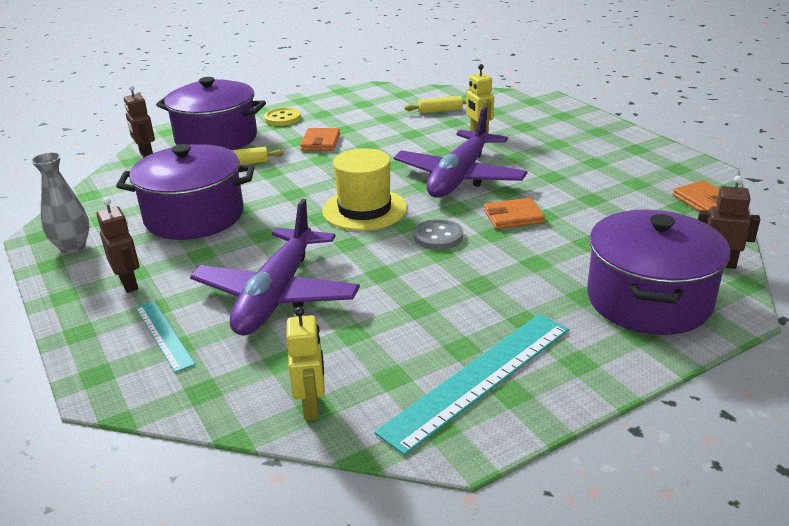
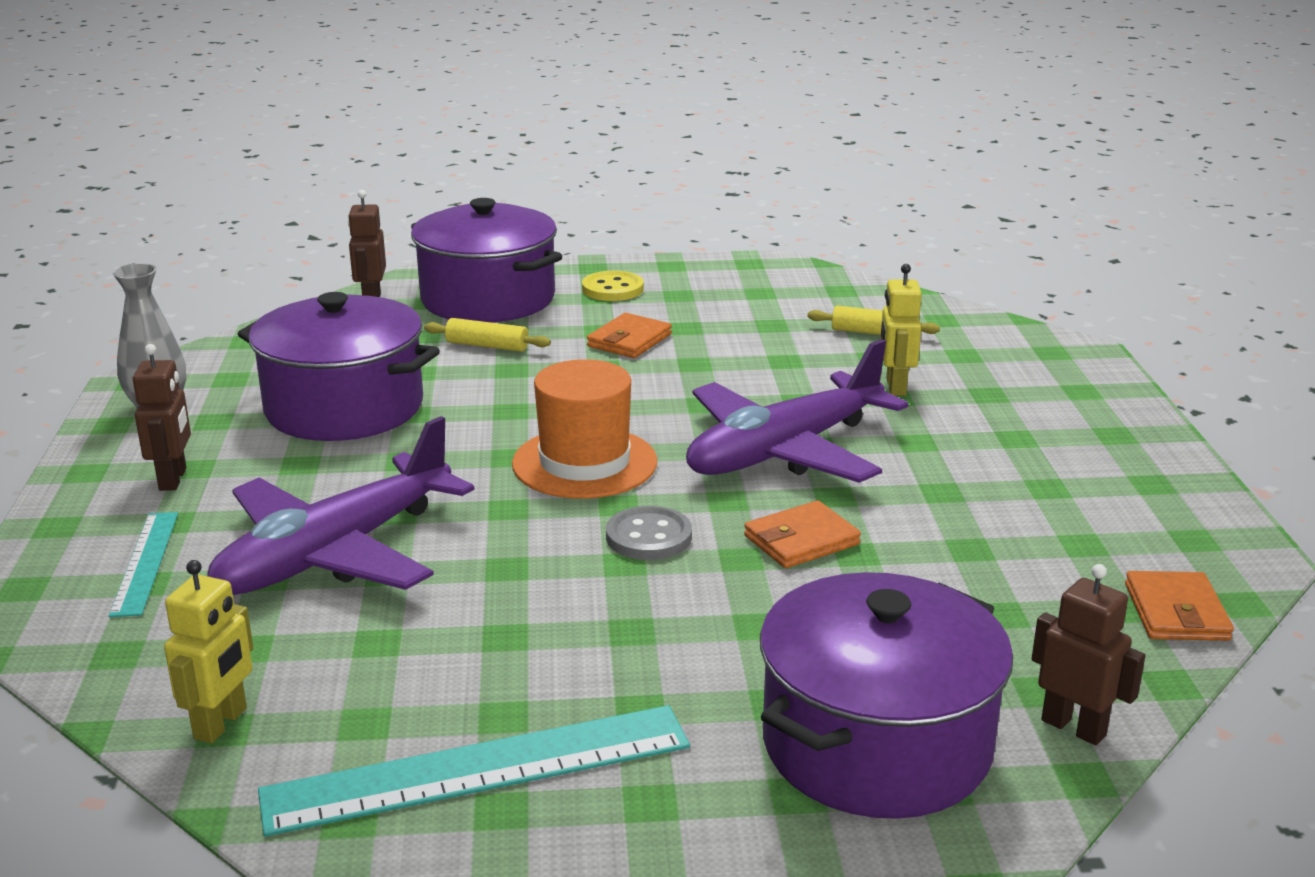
camera: 25 degrees right, 5 degrees down
yellow hat [322,148,407,231] -> orange hat [512,359,657,499]
orange wallet [484,198,545,229] -> orange wallet turned 45 degrees counterclockwise [744,500,861,568]

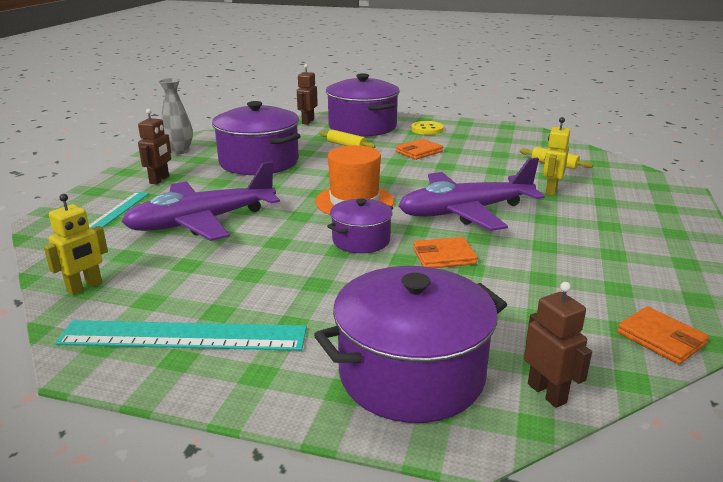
camera: 20 degrees right, 0 degrees up
grey button [606,506,692,560] -> purple pot [327,198,393,253]
orange wallet [1125,571,1234,641] -> orange wallet turned 60 degrees counterclockwise [617,306,709,364]

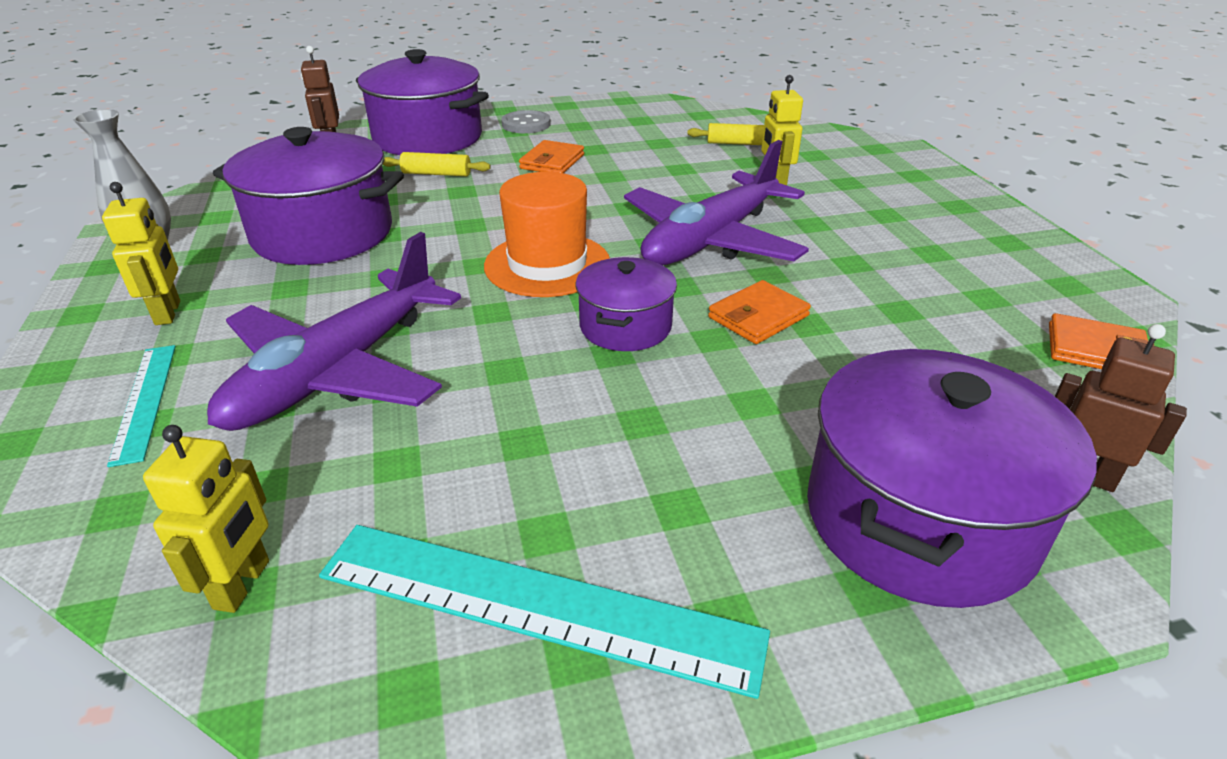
camera: 30 degrees left, 10 degrees up
turquoise ruler [55,320,307,351] -> turquoise ruler turned 45 degrees clockwise [319,525,770,699]
brown robot [138,109,171,184] -> yellow robot [102,182,180,325]
yellow button [411,121,444,135] -> grey button [501,110,551,133]

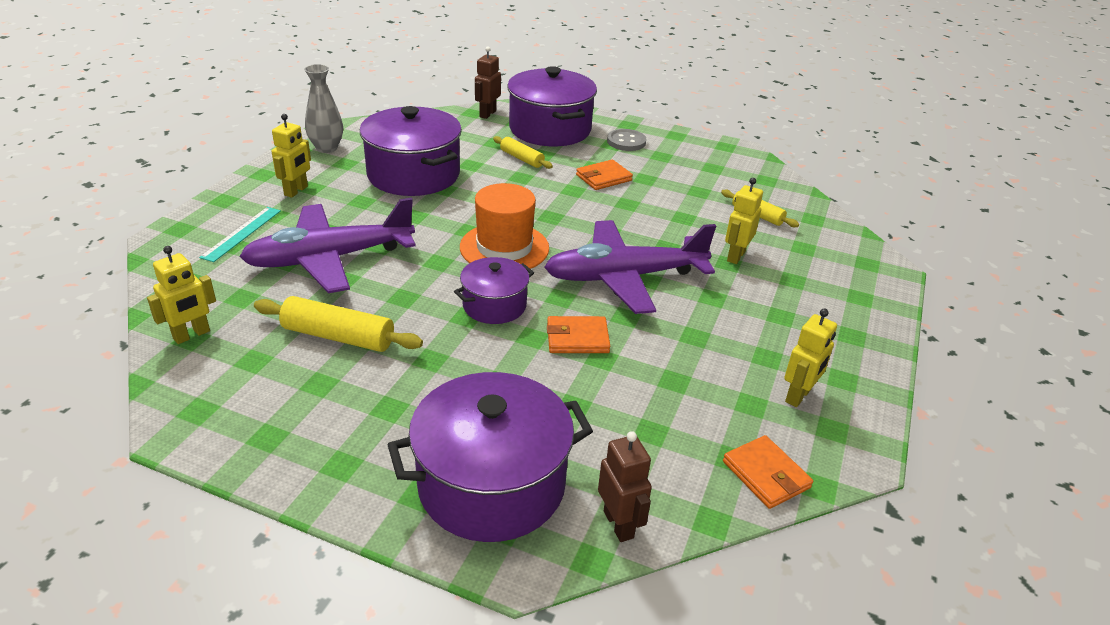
camera: 35 degrees right, 0 degrees up
turquoise ruler [319,525,770,699] -> none
none -> yellow rolling pin [254,296,423,352]
none -> yellow robot [784,308,837,407]

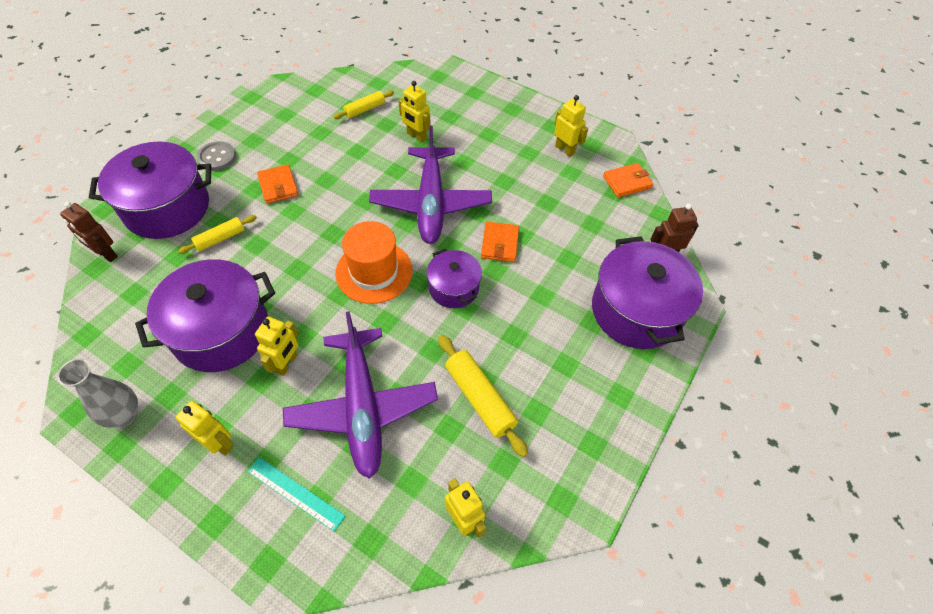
camera: 80 degrees left, 20 degrees up
yellow rolling pin [254,296,423,352] -> yellow rolling pin turned 60 degrees counterclockwise [438,335,528,457]
none -> yellow robot [255,317,298,376]

